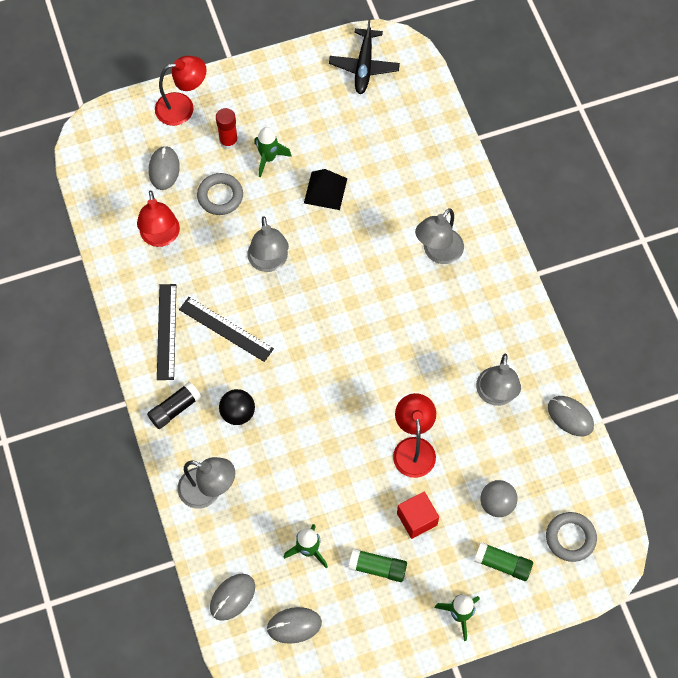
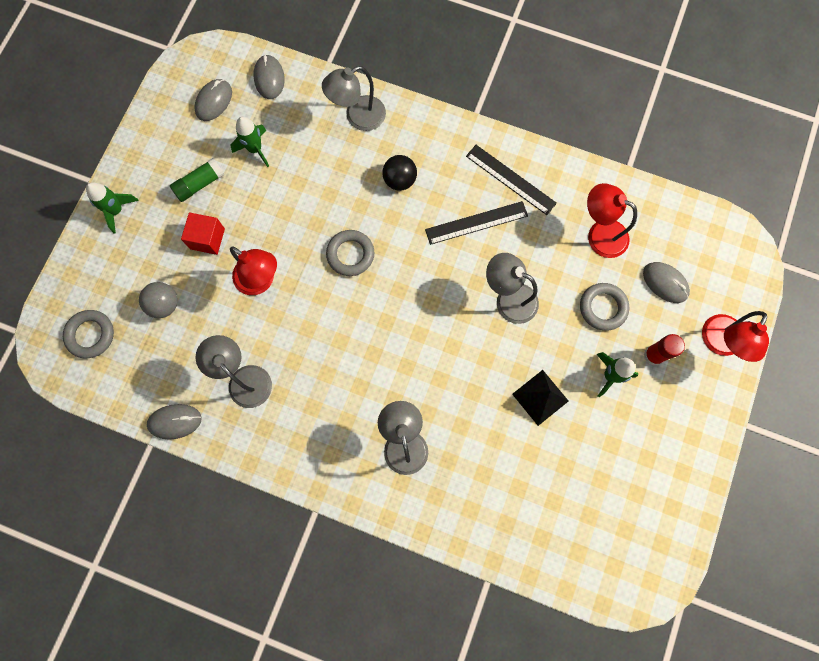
camera: 130 degrees right, 10 degrees up
black glue stick [147,382,201,429] -> none
black plane [329,19,400,94] -> none
green glue stick [474,542,533,581] -> none
none -> grey ring [326,230,374,276]

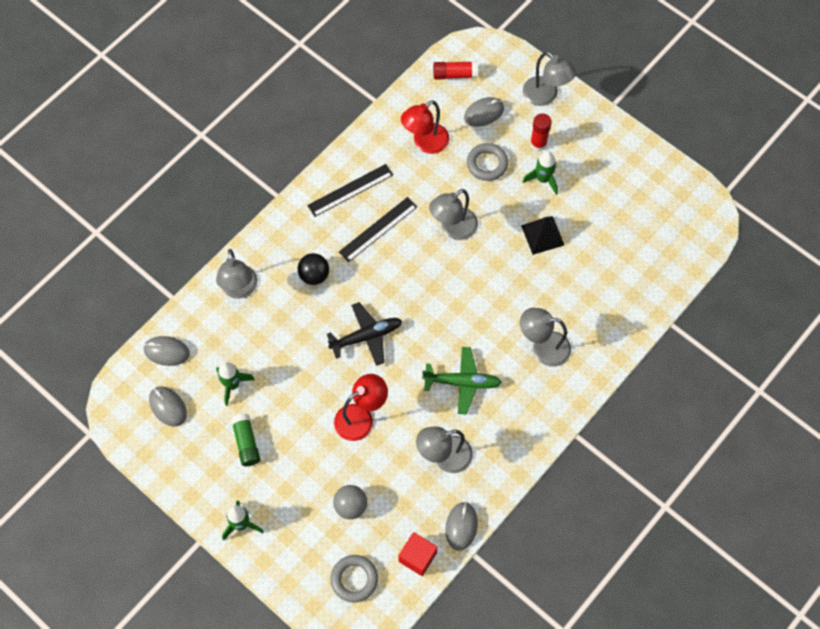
camera: 70 degrees left, 10 degrees down
red cube [181,212,225,255] -> red cube moved to [398,532,437,576]
grey ring [326,230,374,276] -> black plane [327,302,402,366]
black ruler [425,201,528,245] -> black ruler turned 45 degrees clockwise [339,197,417,262]
red lamp [702,311,769,362] -> grey lamp [523,51,576,106]
none -> green plane [422,347,502,415]
none -> red glue stick [433,61,478,80]

